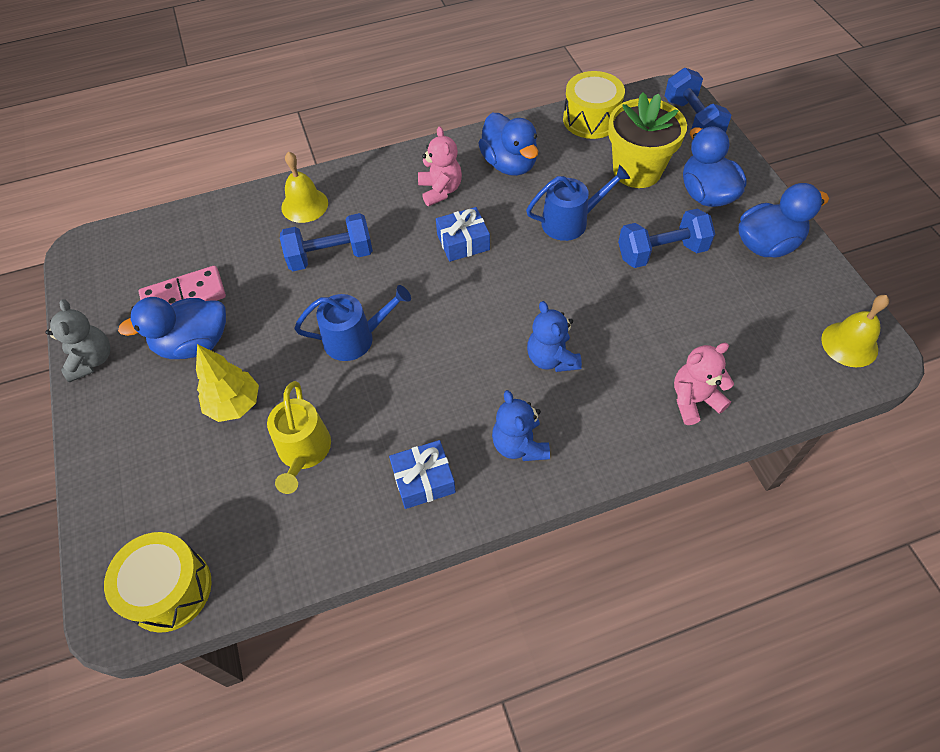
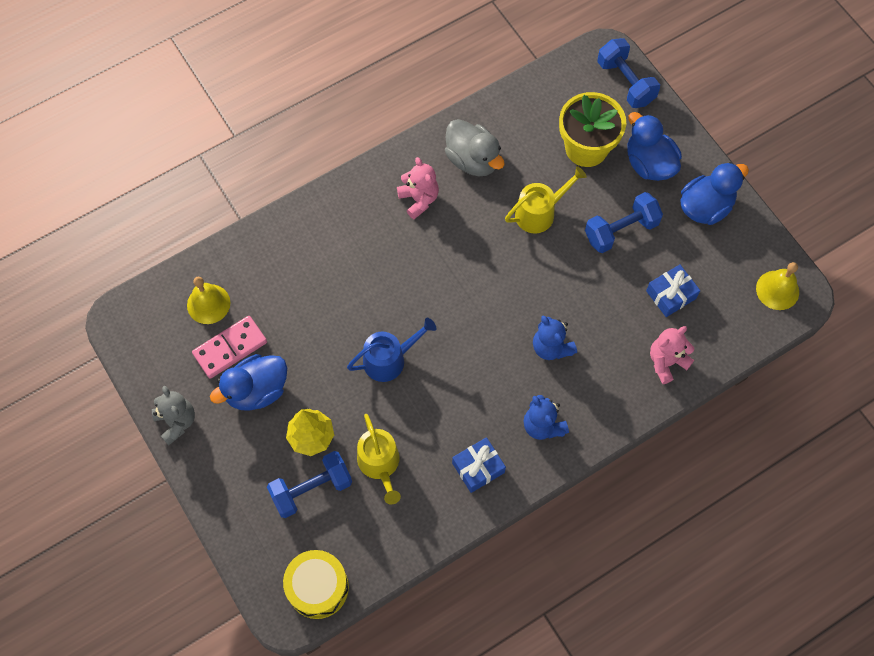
camera: 15 degrees left, 10 degrees up
blue dumbbell [280,213,373,271] -> blue dumbbell moved to [267,451,352,518]
yellow bell [281,151,328,223] -> yellow bell moved to [187,277,230,324]
blue gift [436,207,490,262] -> blue gift moved to [646,264,700,317]
blue duck [478,113,538,176] -> grey duck [445,119,505,176]
blue watering can [526,165,630,241] -> yellow watering can [505,166,587,233]
yellow drum [563,71,625,139] -> none

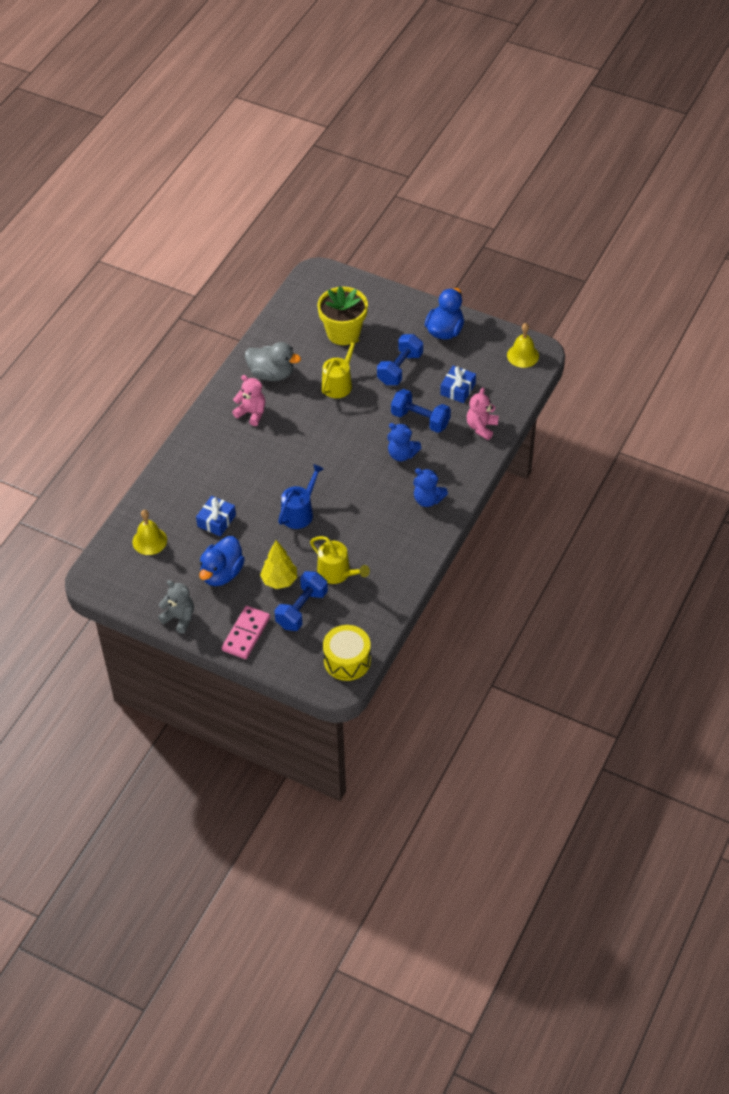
camera: 30 degrees left, 15 degrees down
pink domino [192,316,267,379] -> pink domino moved to [222,606,270,659]
blue gift [452,437,506,493] -> blue gift moved to [196,496,236,536]
blue dumbbell [597,38,660,108] -> blue dumbbell moved to [391,389,451,433]
blue duck [627,112,682,181] -> none

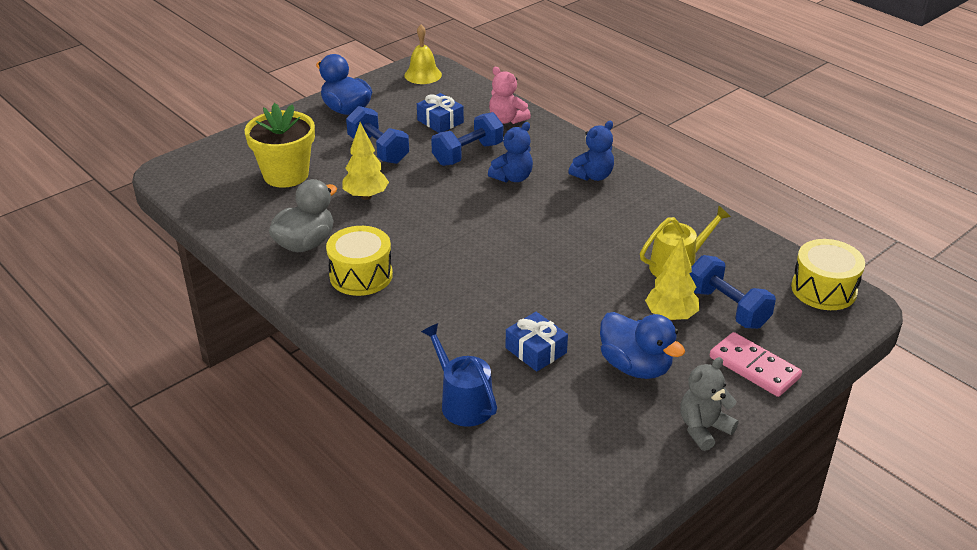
camera: 70 degrees left, 15 degrees down
yellow bell [133,510,167,555] -> none
pink teddy bear [232,375,265,426] -> yellow drum [326,226,393,296]
blue watering can [278,464,324,529] -> blue watering can moved to [421,323,497,427]
yellow watering can [322,336,360,398] -> yellow tree [342,122,389,200]

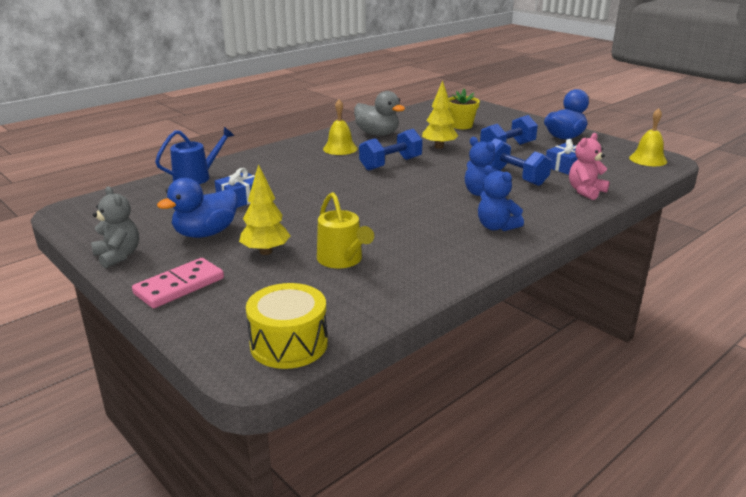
camera: 90 degrees right, 10 degrees down
yellow flower pot [245,103,315,188] -> yellow flower pot [449,89,480,129], size x0.65
yellow drum [326,226,393,296] -> yellow bell [323,99,358,155]
blue dumbbell [689,255,776,329] -> blue dumbbell moved to [359,129,423,171]

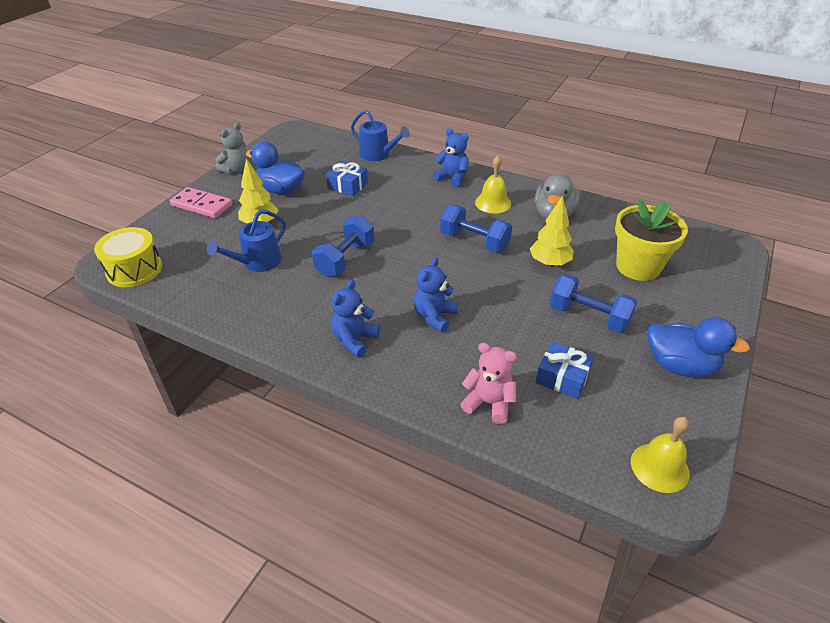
camera: 70 degrees right, 15 degrees up
yellow watering can [317,192,374,268] -> blue watering can [207,209,286,272]
yellow flower pot [449,89,480,129] -> yellow flower pot [615,200,688,281], size x1.55
blue dumbbell [490,139,552,186] -> blue dumbbell moved to [312,215,374,277]
none -> blue teddy bear [433,128,469,188]

